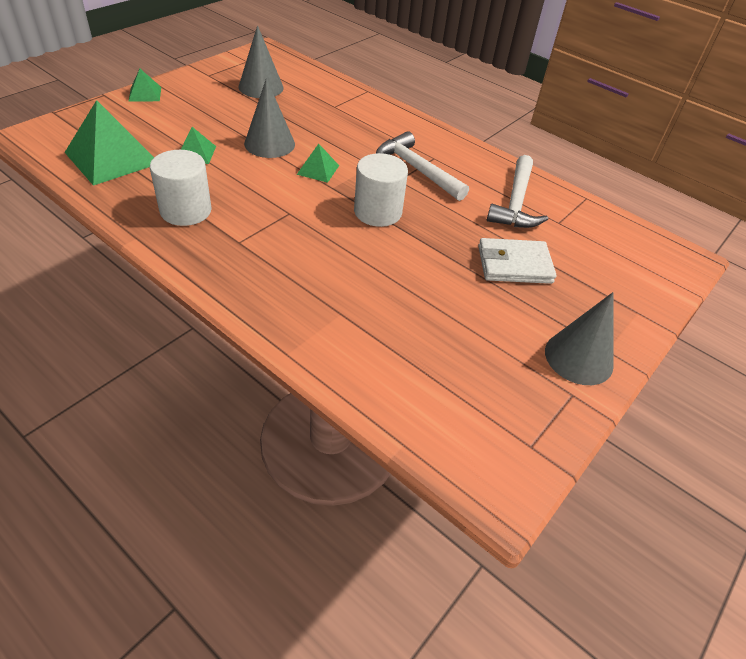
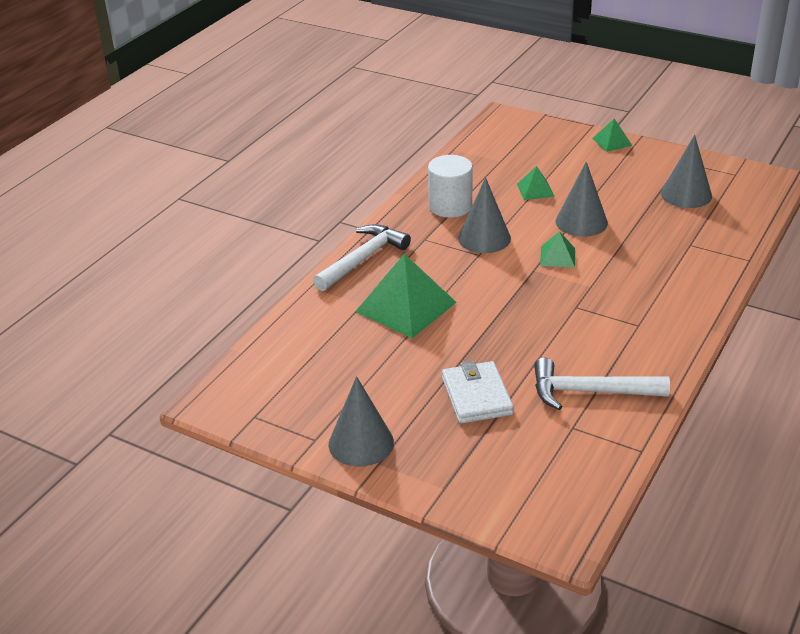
camera: 85 degrees right, 10 degrees down
green pyramid [64,100,154,186] -> green pyramid moved to [355,254,457,339]
white cylinder [354,153,408,227] -> none
white hammer [376,131,469,201] -> white hammer moved to [313,224,411,291]
none -> grey cone [458,177,511,253]

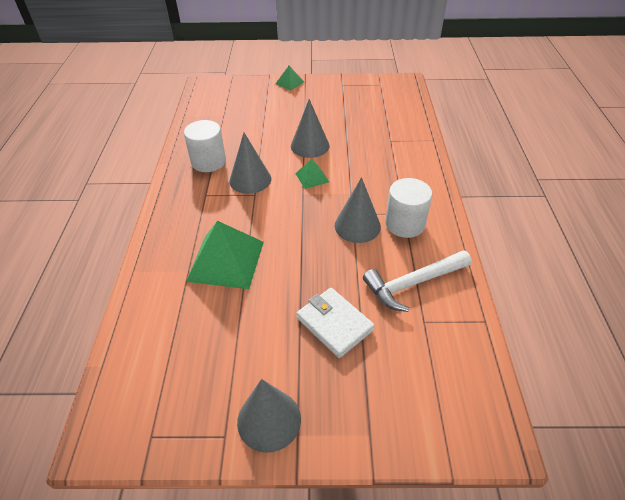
camera: 30 degrees left, 10 degrees up
white hammer [313,224,411,291] -> none
green pyramid [517,166,555,200] -> none
grey cone [661,135,712,208] -> grey cone moved to [335,177,381,243]
none -> white cylinder [385,178,432,238]

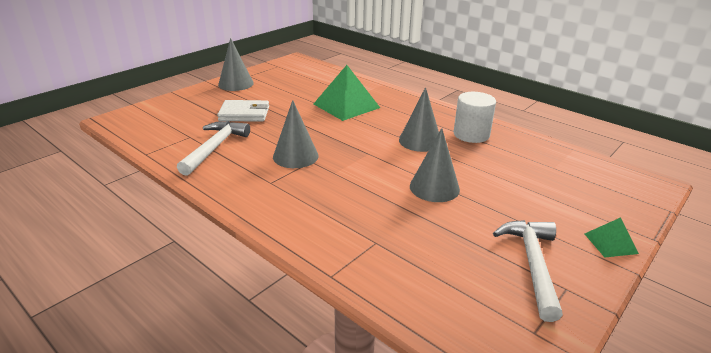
camera: 130 degrees right, 15 degrees down
green pyramid [295,159,329,189] -> none
white cylinder [385,178,432,238] -> none
none -> white hammer [493,220,563,322]

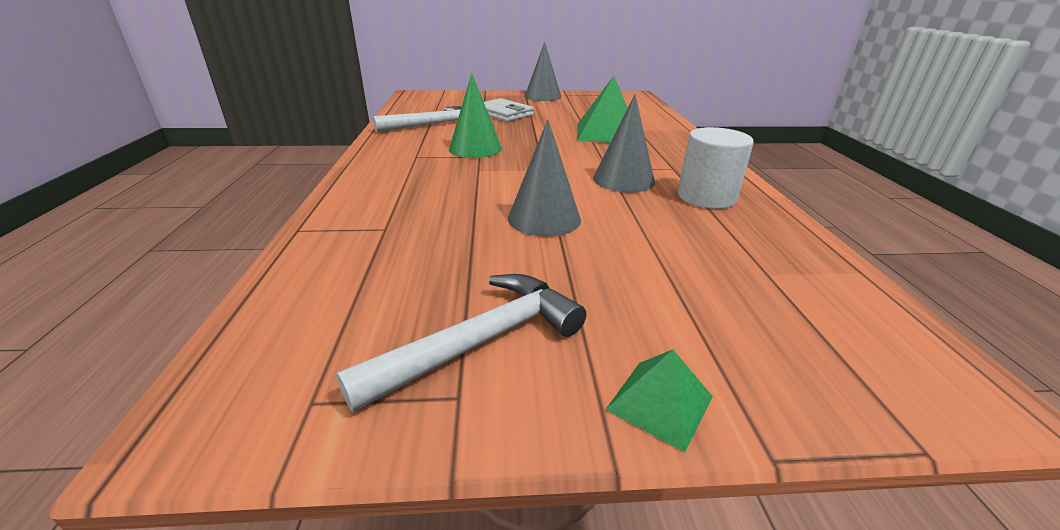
camera: 45 degrees right, 0 degrees up
grey cone [273,100,319,168] -> green cone [449,74,502,158]

